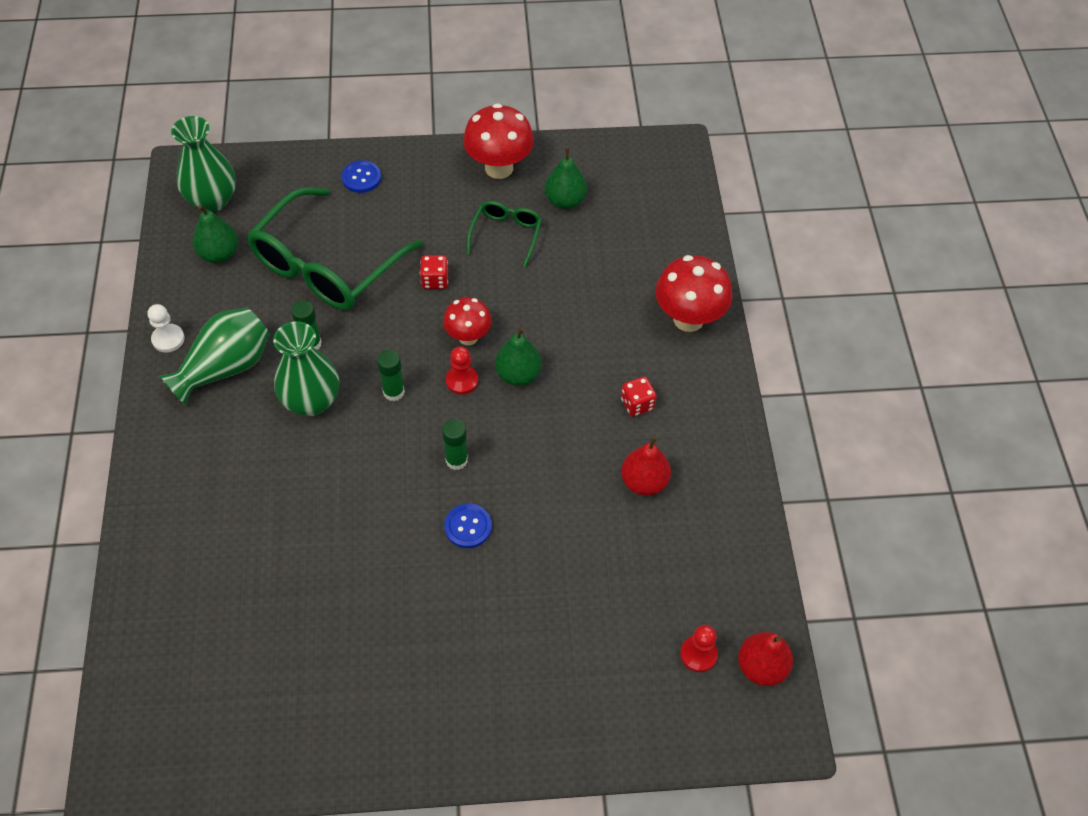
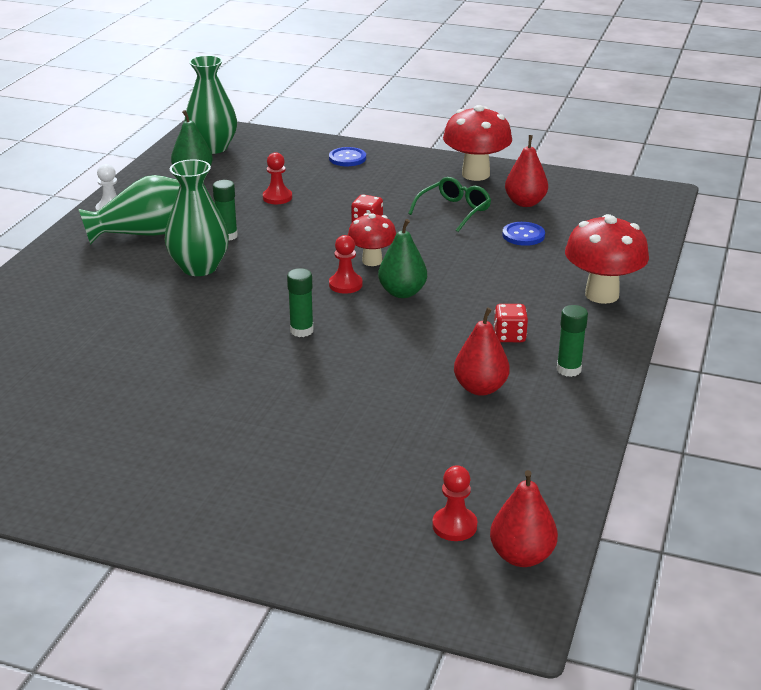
camera: 25 degrees right, 25 degrees down
green glasses [247,187,423,310] -> red pawn [263,152,292,204]
green glue stick [377,350,405,401] -> green glue stick moved to [557,305,588,377]
blue button [444,503,492,548] -> blue button moved to [503,222,545,246]
green pear [545,148,587,209] -> red pear [505,135,548,207]

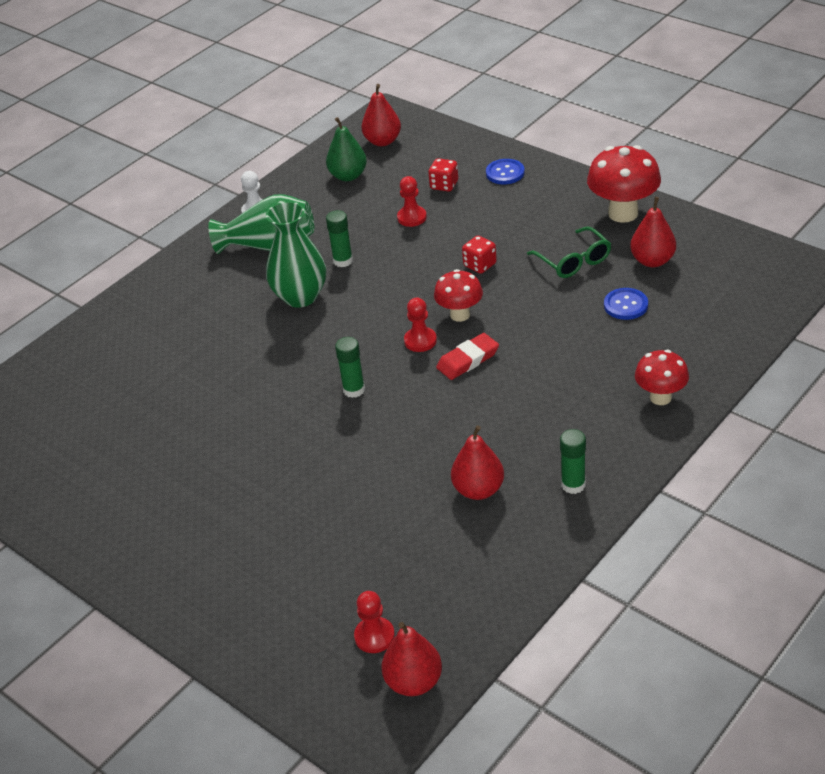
camera: 25 degrees right, 10 degrees up
green vase [184,55,237,154] -> red pear [361,84,401,146]
green pear [378,219,427,298] -> red eraser [436,333,499,380]
green glasses [408,177,491,232] -> green glasses turned 90 degrees clockwise [527,226,611,278]
red dice [494,304,528,342] -> red dice moved to [428,158,458,192]
red mushroom [565,214,649,304] -> red mushroom [635,350,689,405], size x0.63

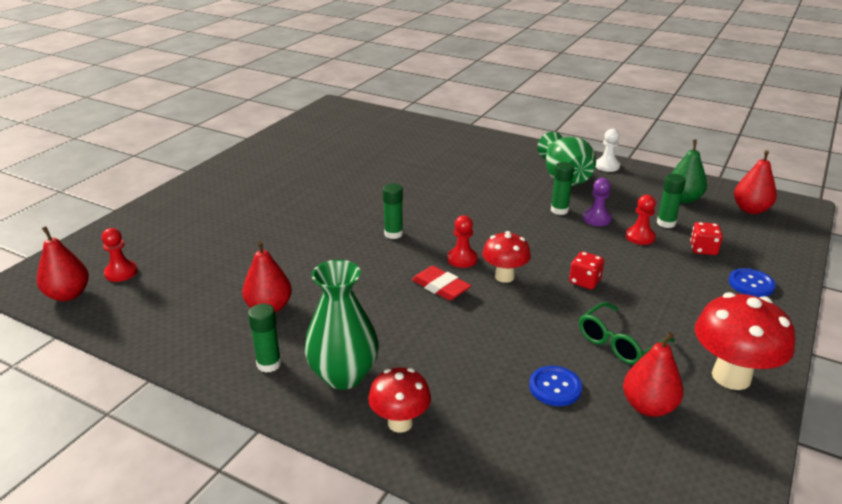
camera: 75 degrees right, 10 degrees down
green vase [266,202,326,308] -> green vase moved to [304,260,379,390]
none -> purple pawn [583,178,612,226]
none -> green glue stick [657,174,686,228]

